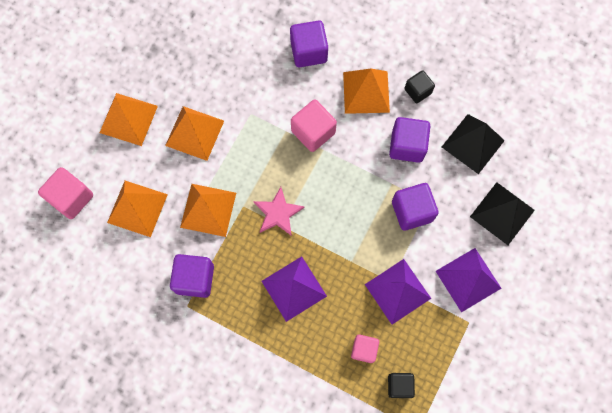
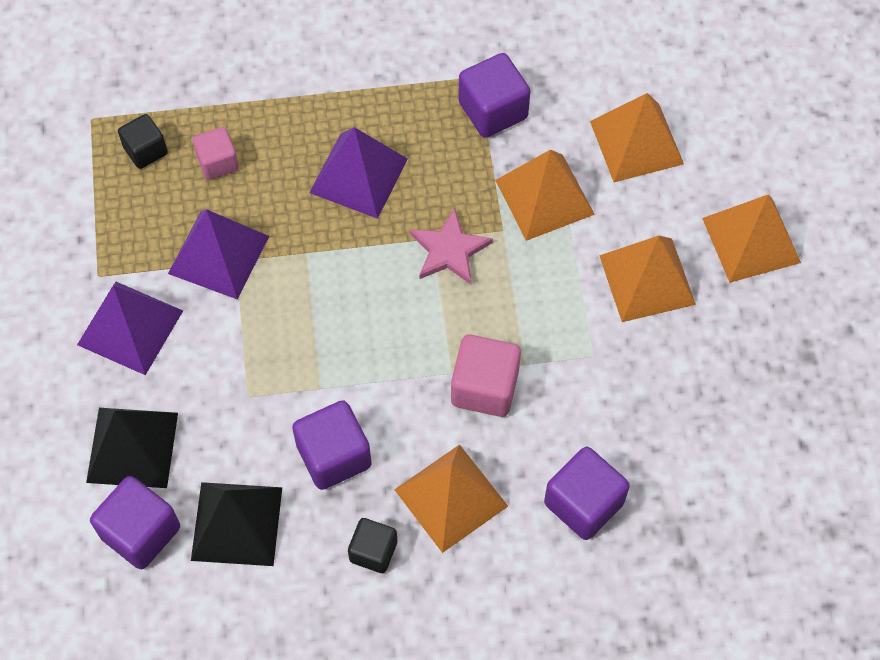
camera: 145 degrees right, 10 degrees down
pink cube [38,167,93,219] -> none
purple cube [392,183,438,230] -> purple cube moved to [90,476,180,569]

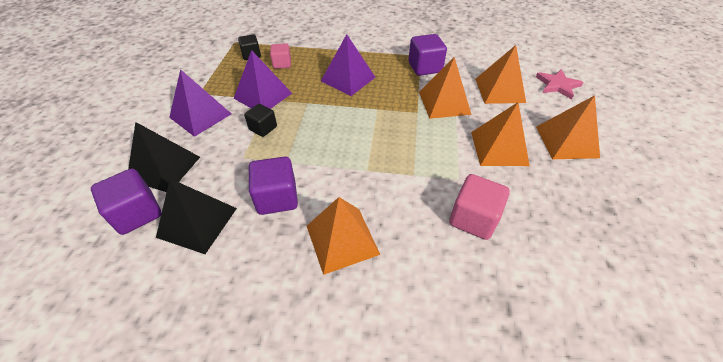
camera: 15 degrees right, 15 degrees down
black cube [348,518,397,573] -> black cube moved to [244,104,277,137]
pink star [410,208,493,284] -> pink star moved to [536,69,584,99]
pink cube [451,335,521,417] -> pink cube moved to [449,174,510,240]
purple cube [544,447,630,540] -> none

